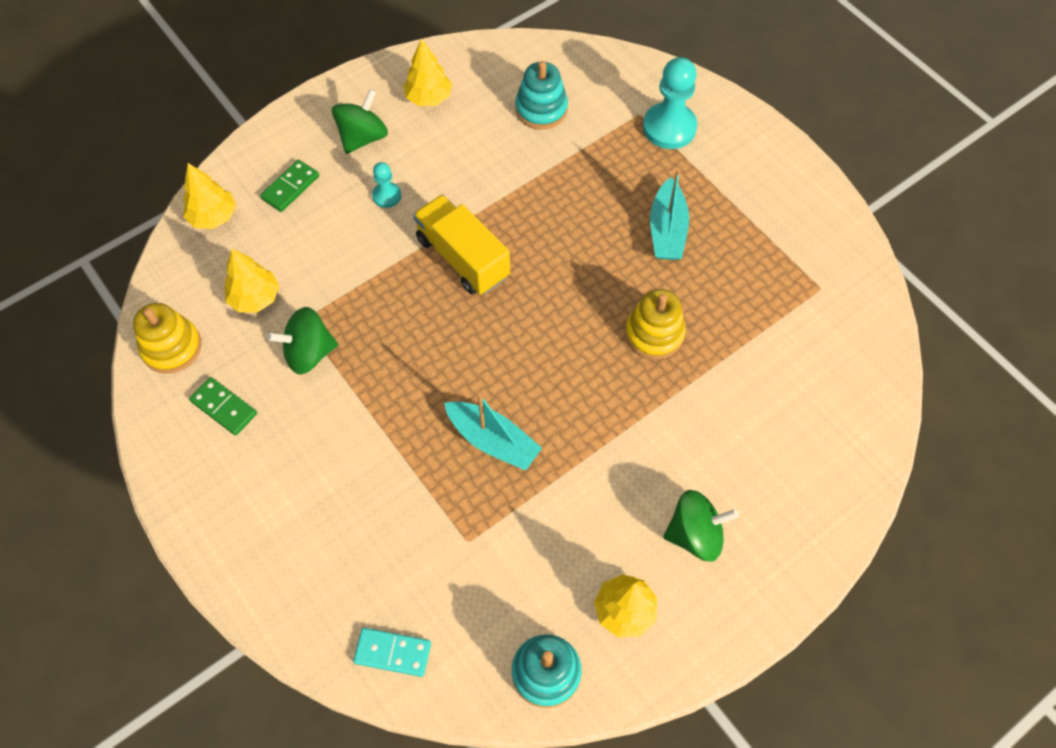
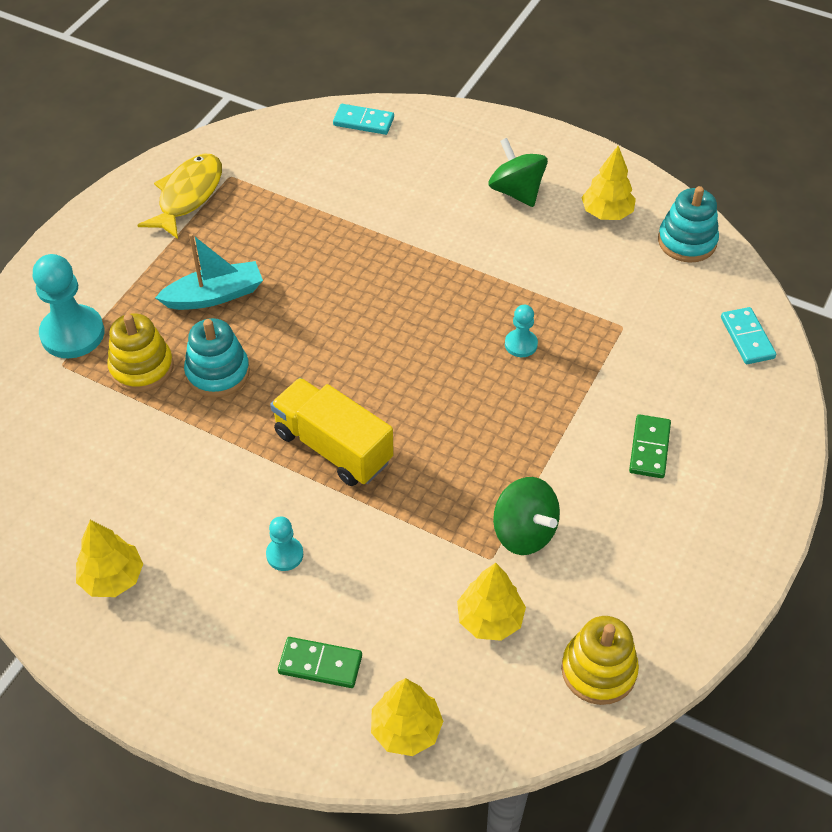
camera: 115 degrees left, 10 degrees down
green domino [189,377,257,436] -> green domino moved to [629,414,671,478]
green spinning top [332,89,388,154] -> none
yellow truck [413,195,510,295] -> yellow truck turned 105 degrees clockwise [270,378,394,486]
turquoise boat [444,394,542,471] -> turquoise pawn [505,305,538,357]
turquoise stacking toy [515,61,568,129] -> turquoise stacking toy moved to [184,318,250,398]
yellow stacking toy [625,289,686,359] -> yellow stacking toy moved to [107,313,174,392]
none -> yellow fish [138,153,222,239]
none -> turquoise domino [333,104,394,135]

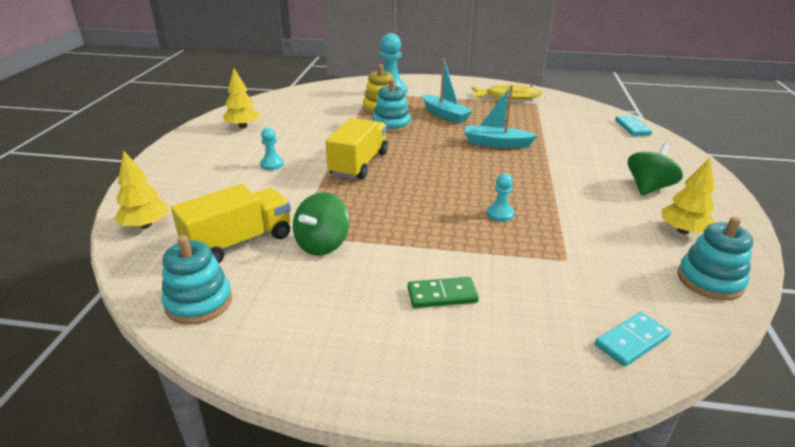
camera: 70 degrees right, 20 degrees down
green domino [278,637,362,688] -> none
yellow tree [457,563,526,641] -> yellow truck [171,184,291,264]
yellow stacking toy [561,616,639,705] -> turquoise stacking toy [162,235,232,325]
none -> turquoise boat [464,85,538,148]

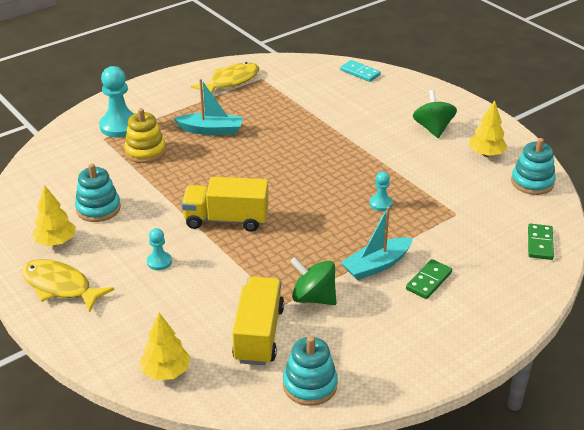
camera: 45 degrees left, 5 degrees up
green spinning top [293,192,350,256] -> green spinning top turned 135 degrees clockwise [290,257,336,305]
yellow truck [326,118,388,179] -> yellow truck turned 60 degrees counterclockwise [182,177,269,232]
turquoise stacking toy [372,79,411,133] -> turquoise stacking toy moved to [75,163,121,222]
turquoise boat [464,85,538,148] -> turquoise boat moved to [341,206,413,280]
turquoise domino [595,312,671,367] -> green domino [528,224,554,260]
none -> yellow fish [22,259,114,313]

